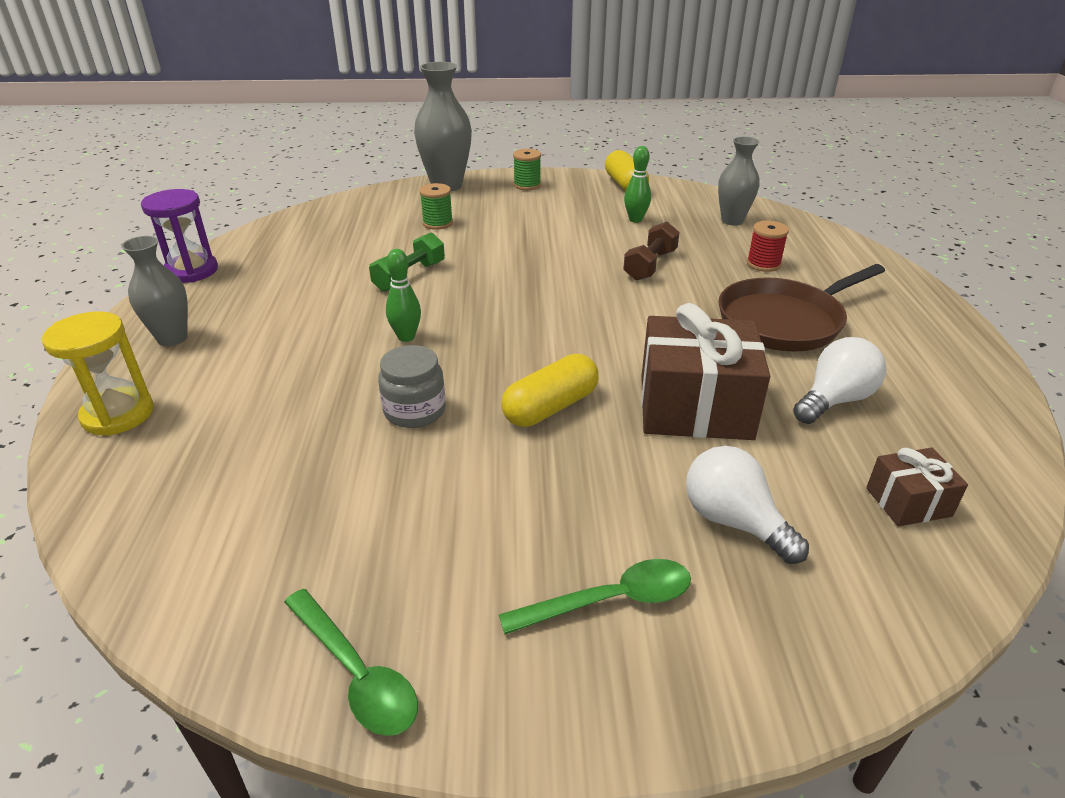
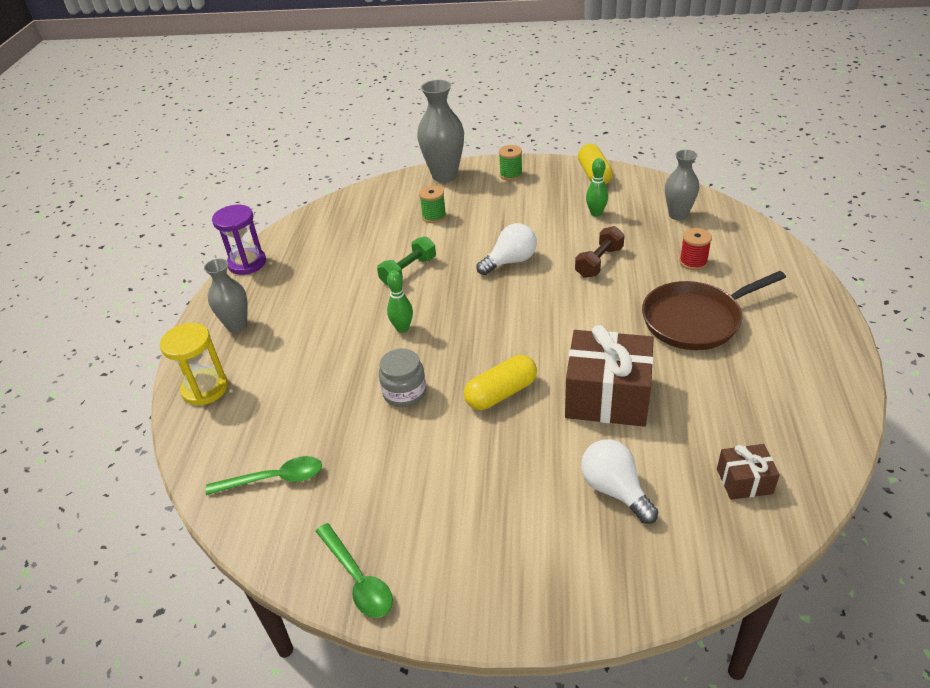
camera: 10 degrees right, 5 degrees up
green spoon [499,559,691,634] -> green spoon moved to [206,456,322,495]
white light bulb [793,337,886,424] -> white light bulb moved to [477,223,537,275]

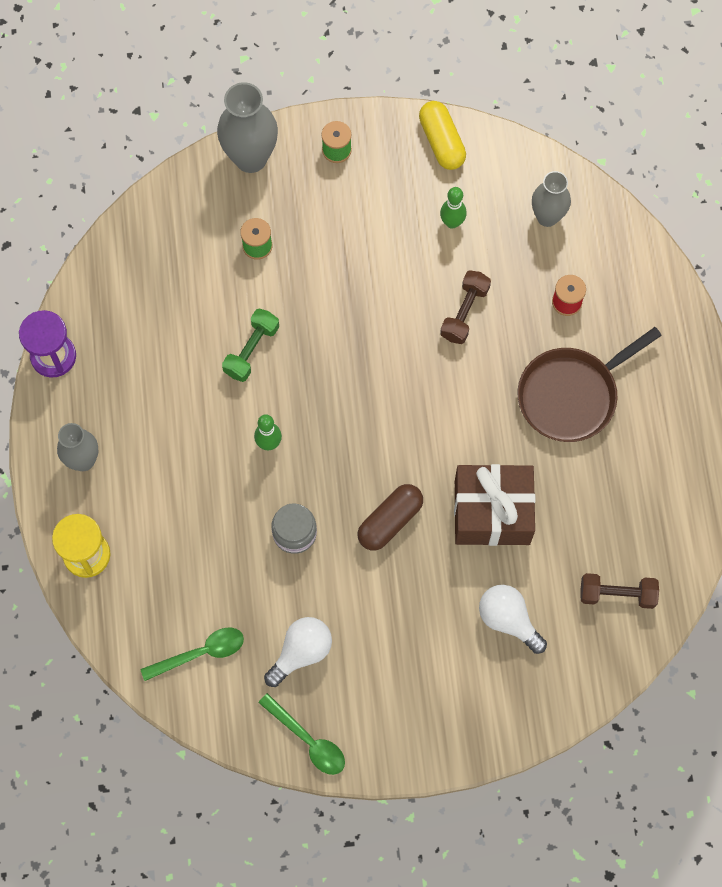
camera: 15 degrees left, 30 degrees up
yellow capsule [464,355,537,410] -> brown capsule [358,484,423,550]
white light bulb [477,223,537,275] -> white light bulb moved to [264,617,332,687]
brown gift [717,444,780,500] -> brown dumbbell [580,573,659,609]

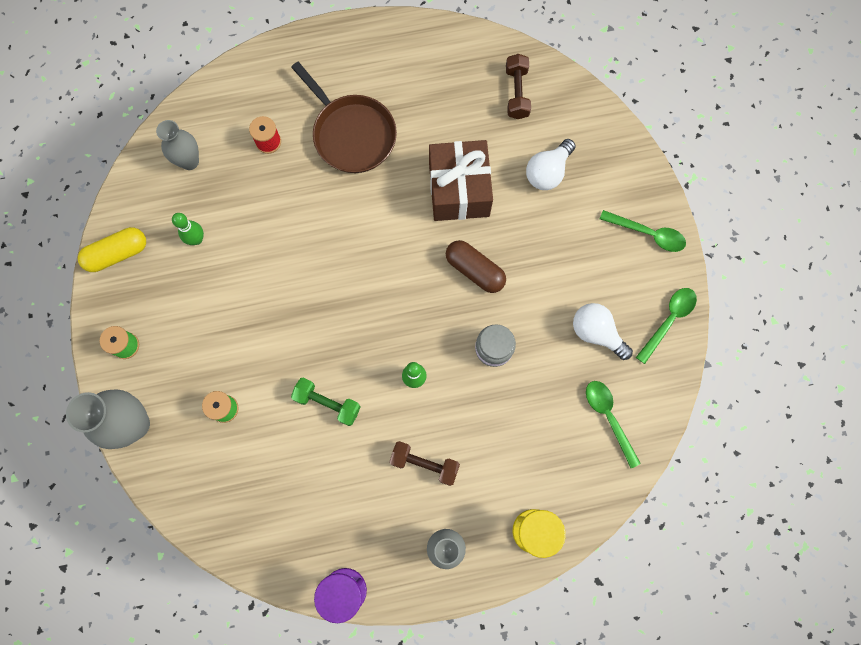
camera: 95 degrees left, 5 degrees up
brown dumbbell [440,270,491,344] -> brown dumbbell moved to [389,441,460,486]
none -> green spoon [600,210,686,252]

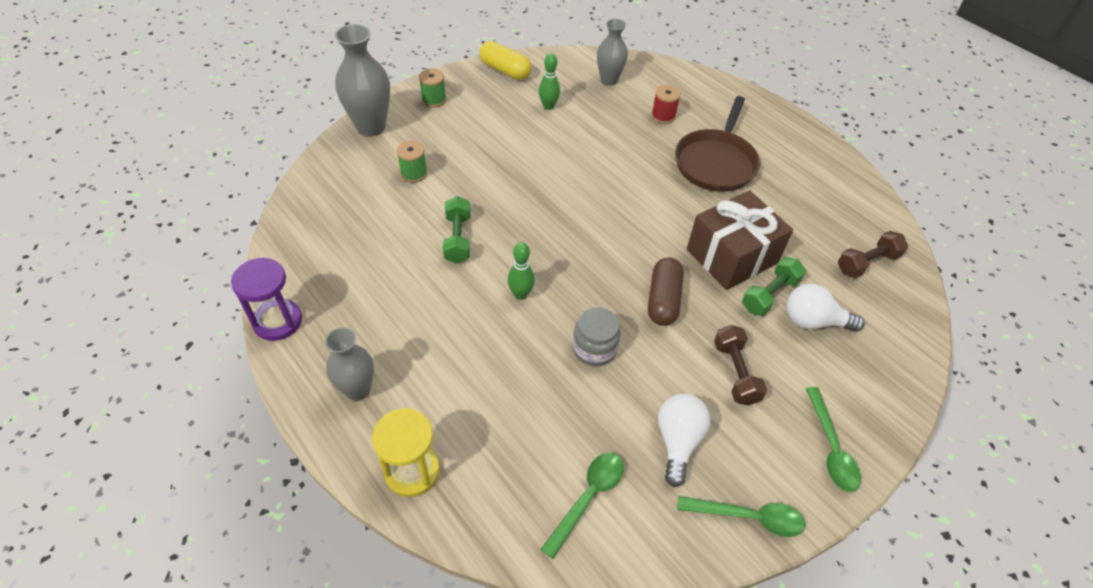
camera: 60 degrees right, 25 degrees down
brown dumbbell [389,441,460,486] -> brown dumbbell moved to [714,325,767,406]
none -> green dumbbell [742,257,806,316]

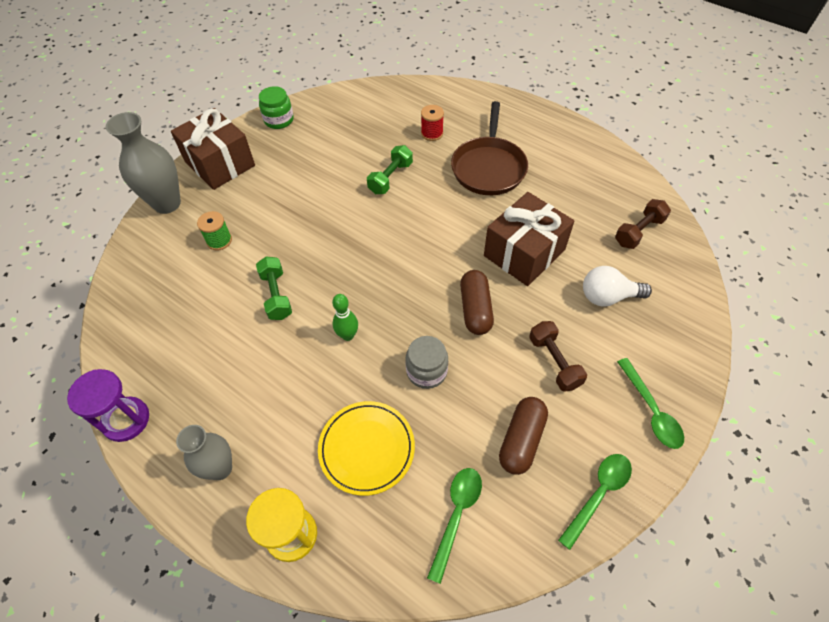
camera: 10 degrees left, 5 degrees up
green spool [419,68,446,108] -> brown gift [171,108,255,190]
yellow capsule [479,41,532,80] -> green jar [259,86,294,129]
green bowling pin [539,53,560,110] -> none
grey vase [597,19,628,86] -> none
white light bulb [658,394,711,487] -> brown capsule [499,397,548,475]
green spoon [677,496,806,537] -> green spoon turned 45 degrees counterclockwise [558,454,632,550]
green dumbbell [742,257,806,316] -> green dumbbell moved to [367,145,413,194]
none -> yellow plate [318,401,415,496]

